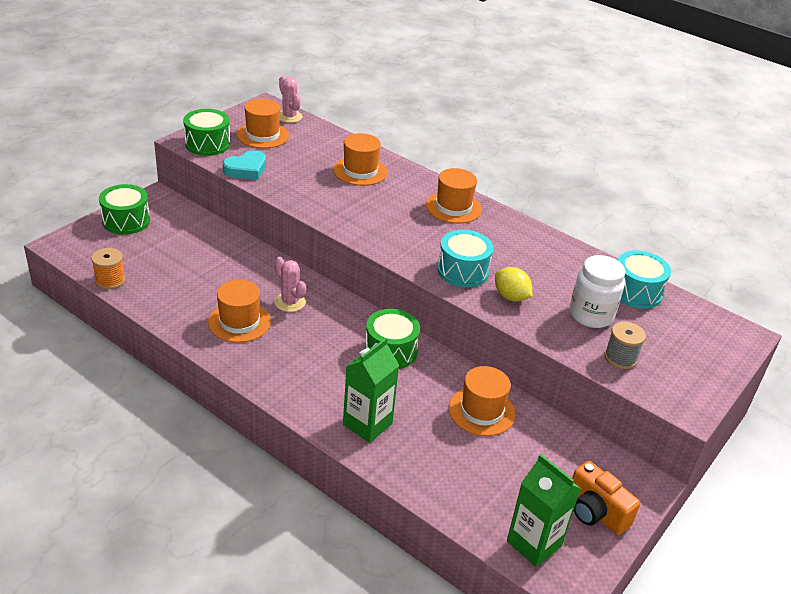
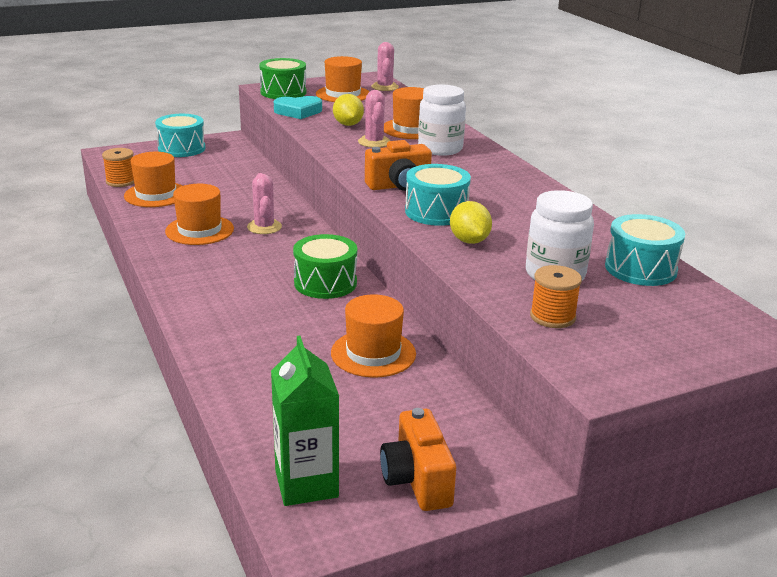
camera: 30 degrees right, 10 degrees down
green drum [99,184,150,235] -> turquoise drum [155,114,205,157]
green carton [343,338,399,443] -> none
orange hat [426,168,482,224] -> orange hat moved to [124,152,182,207]
grey spool [604,322,646,369] -> orange spool [530,265,582,328]
none -> yellow lemon [333,94,364,126]
none -> pink cactus [358,90,390,148]
none -> orange camera [365,140,432,191]
none -> white jar [418,84,466,156]

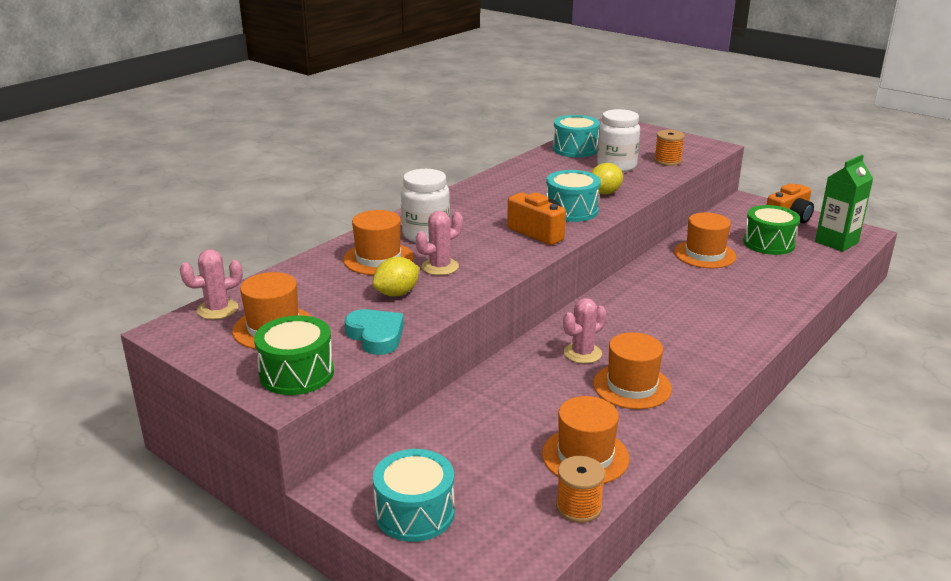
camera: 115 degrees left, 0 degrees up
green drum [293,234,357,299] -> green drum moved to [743,205,800,255]

